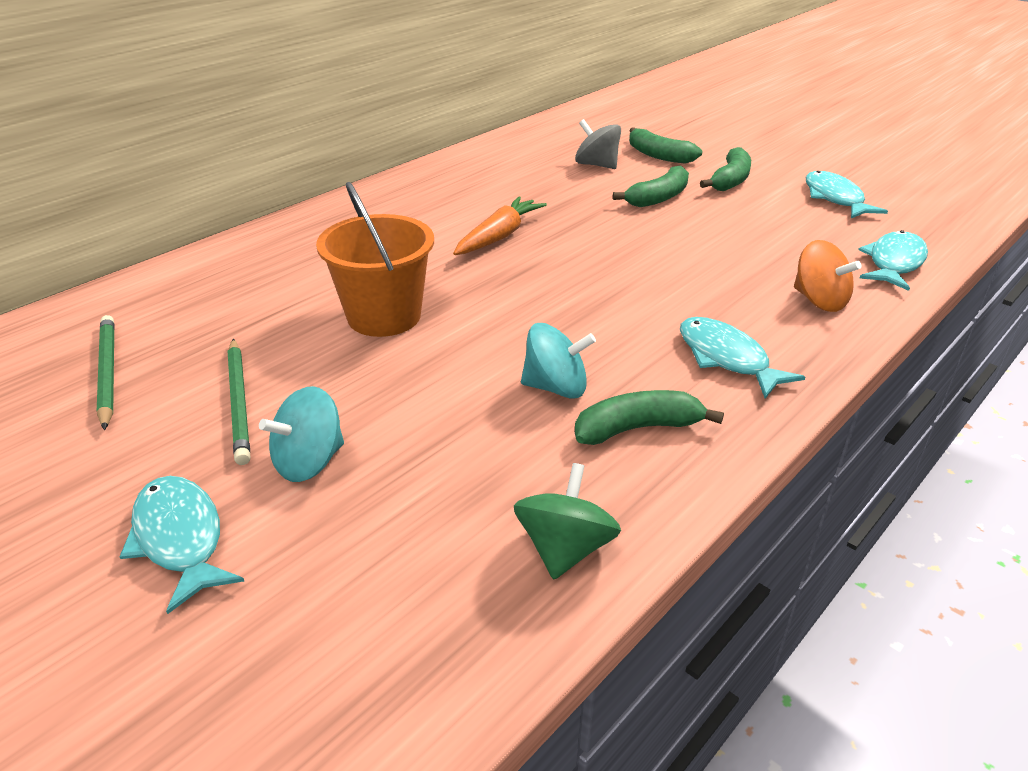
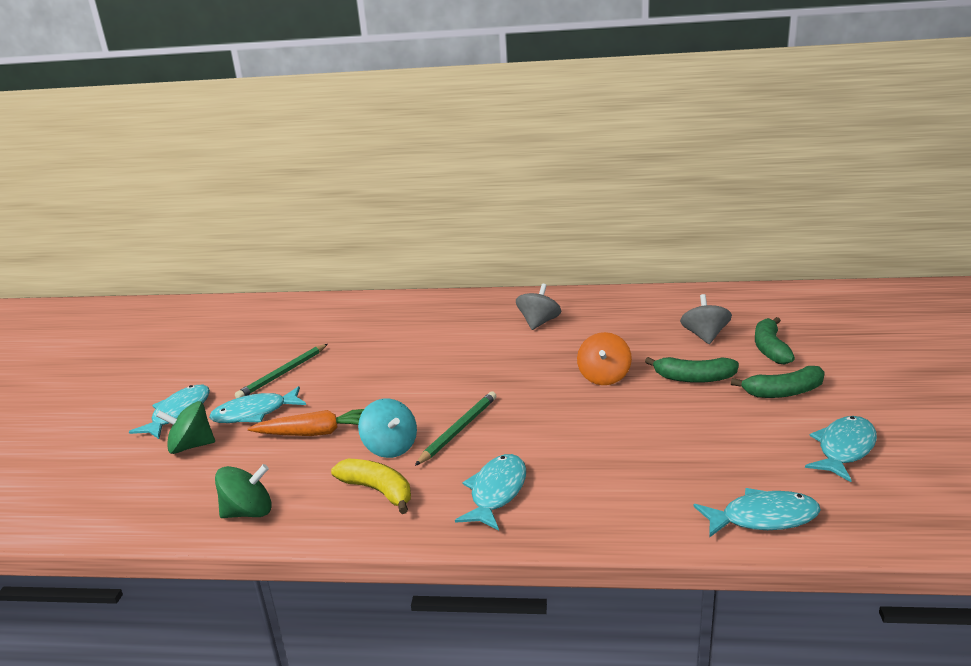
camera: 55 degrees right, 10 degrees down
green pencil [97,315,114,430] -> green pencil moved to [415,391,496,466]
turquoise spinning top [259,386,344,482] -> turquoise fish [209,386,306,423]
orange bucket [316,182,434,337] -> none
orange carrot [453,196,547,255] -> orange carrot moved to [248,409,364,436]
green banana [575,390,724,445] -> yellow banana [331,459,411,514]
orange spinning top [794,240,862,312] -> orange spinning top moved to [577,332,632,385]
none -> green spinning top [157,401,215,454]
none -> grey spinning top [516,284,561,330]

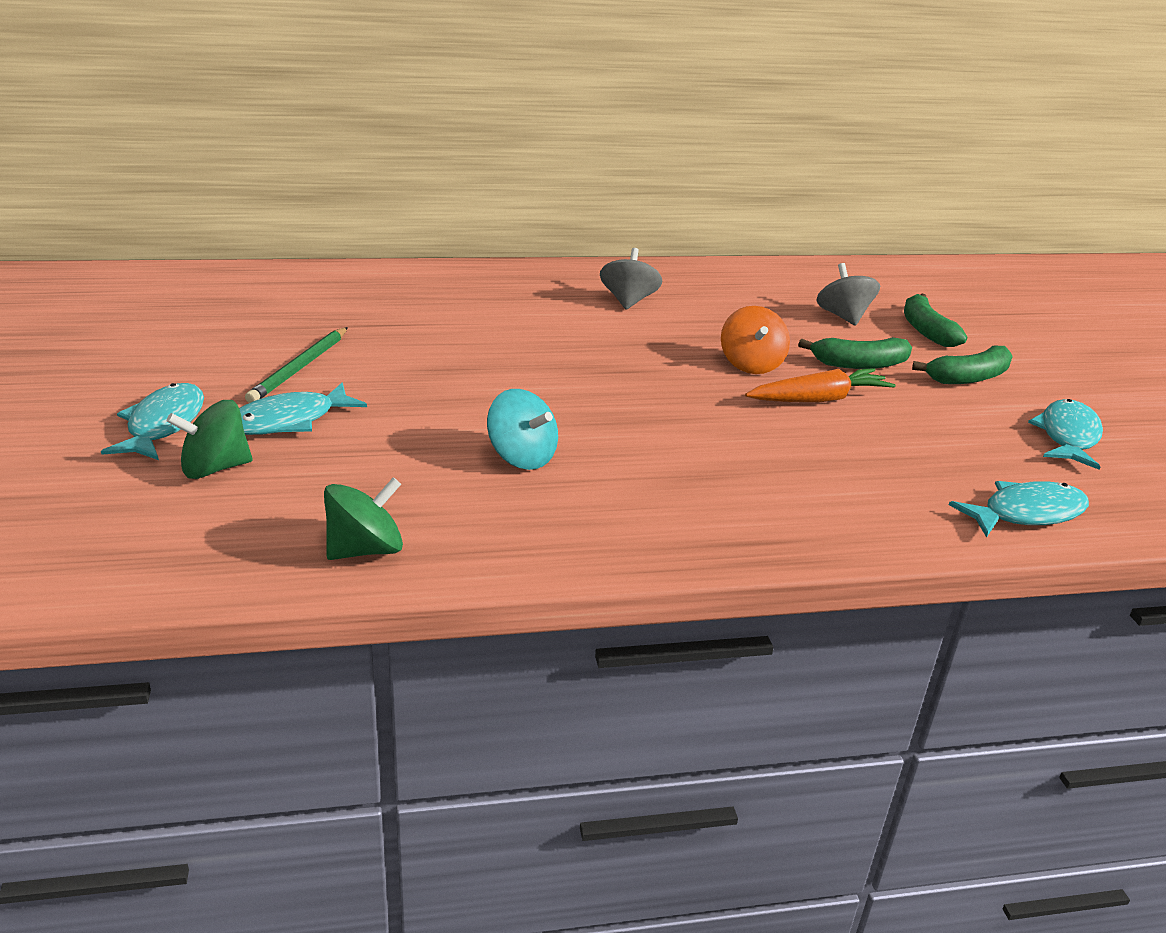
camera: 20 degrees left, 5 degrees up
orange carrot [248,409,364,436] -> orange carrot moved to [745,368,896,403]
yellow banana [331,459,411,514] -> none
green pencil [415,391,496,466] -> none
turquoise fish [455,454,526,530] -> none

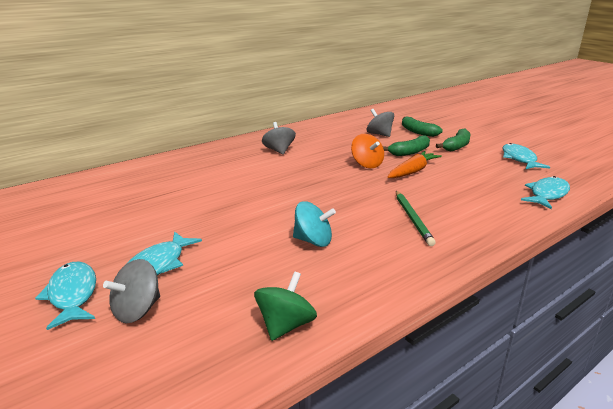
camera: 25 degrees left, 5 degrees down
green spinning top [167,400,253,479] -> grey spinning top [103,259,160,323]
green pencil [245,327,348,403] -> green pencil moved to [396,191,436,246]

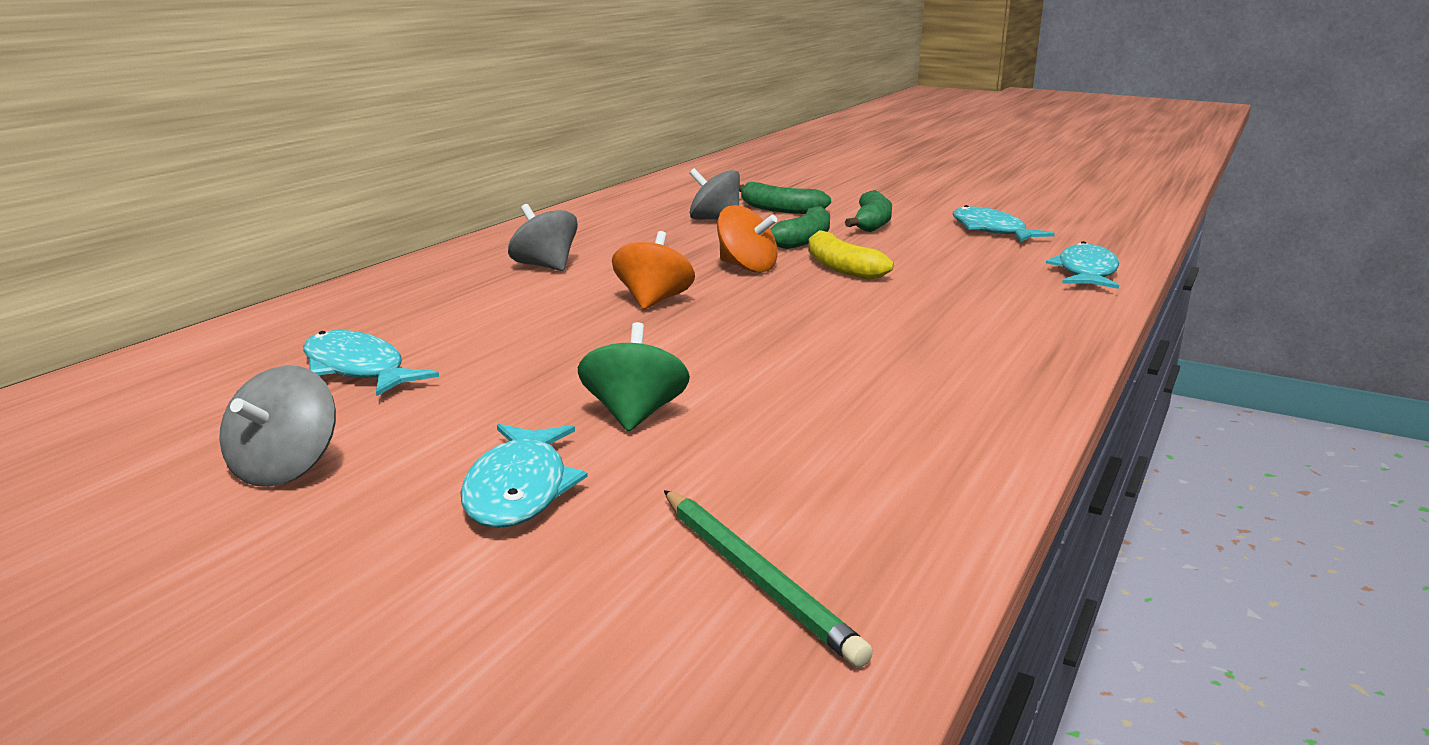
camera: 25 degrees left, 5 degrees down
turquoise fish [35,261,96,330] -> turquoise fish moved to [303,330,439,396]
grey spinning top [103,259,160,323] -> grey spinning top moved to [219,366,336,487]
green spinning top [254,271,317,341] -> green spinning top moved to [578,322,690,432]
turquoise spinning top [293,201,336,247] -> none
orange carrot [388,151,442,178] -> yellow banana [808,230,894,280]
green pencil [396,191,436,246] -> green pencil moved to [664,490,873,667]
none -> orange spinning top [612,231,695,309]

